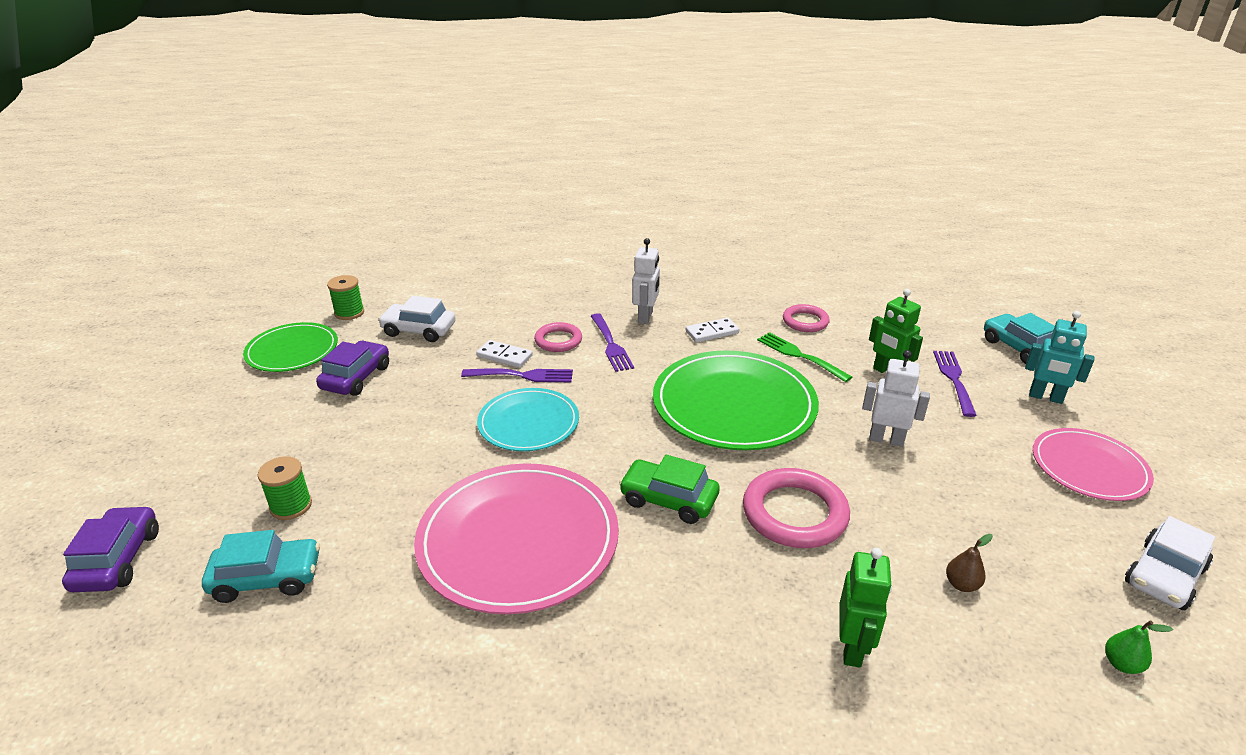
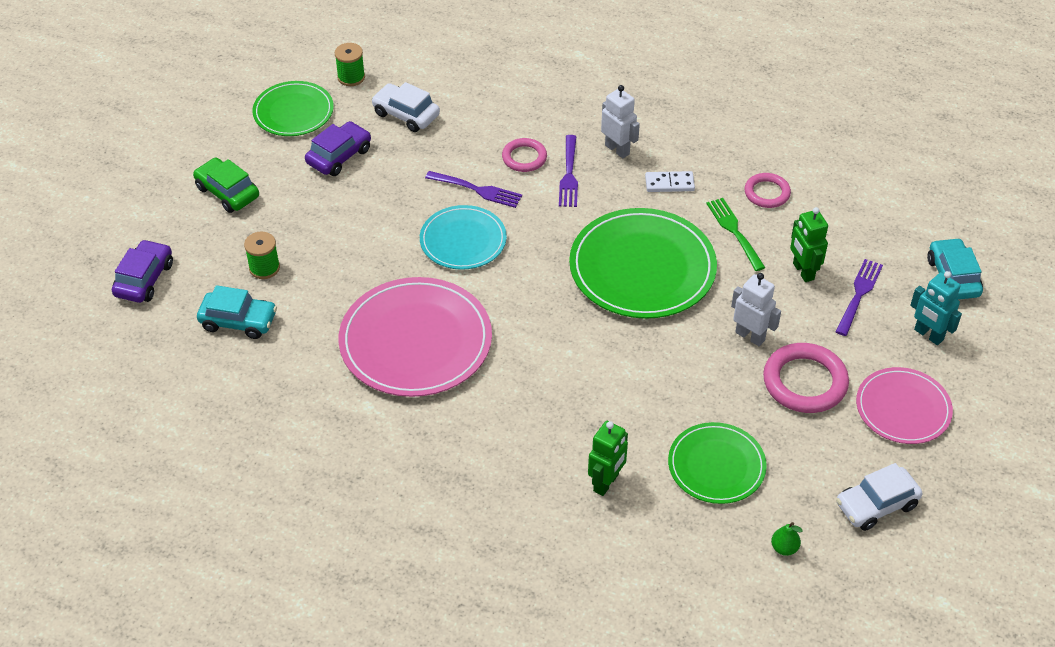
camera: 20 degrees right, 15 degrees up
white domino [476,340,533,368] -> none
green car [619,455,720,524] -> green car moved to [193,158,259,213]
white robot [632,238,660,324] -> white robot turned 75 degrees counterclockwise [601,85,640,158]
pink ring [743,468,850,548] -> pink ring moved to [763,343,849,413]
brown pear [946,534,993,592] -> green plate [668,422,767,504]

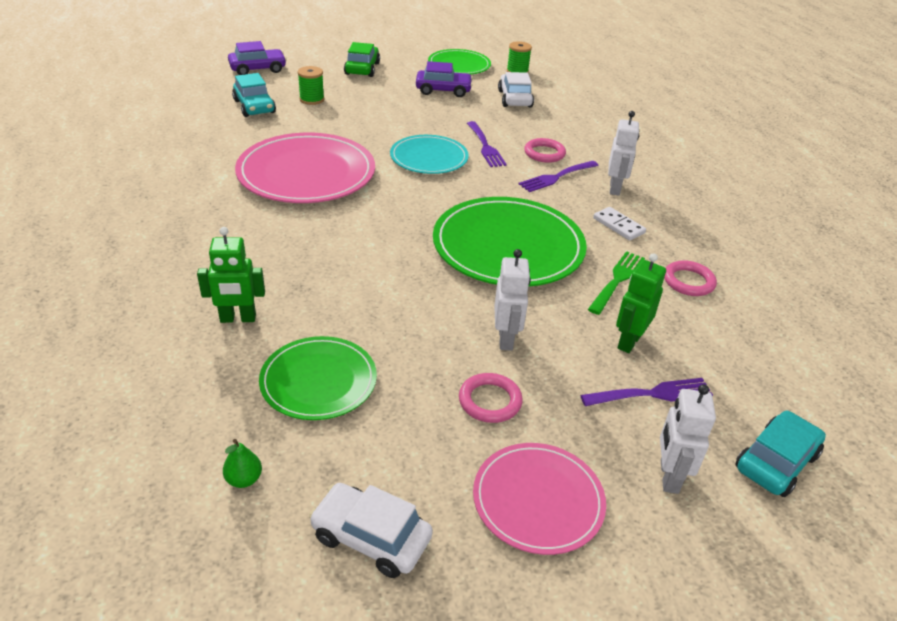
camera: 50 degrees right, 10 degrees down
pink ring [763,343,849,413] -> pink ring [459,373,523,423], size x0.60
turquoise robot [910,271,962,345] -> white robot [660,384,716,494]

